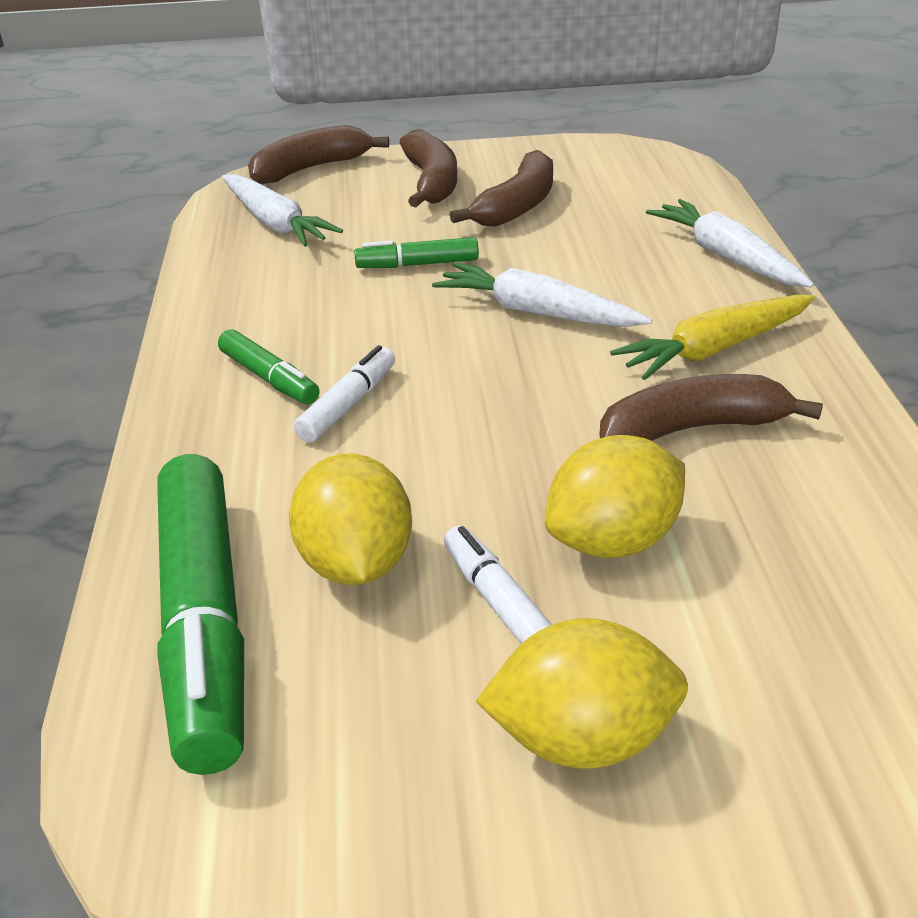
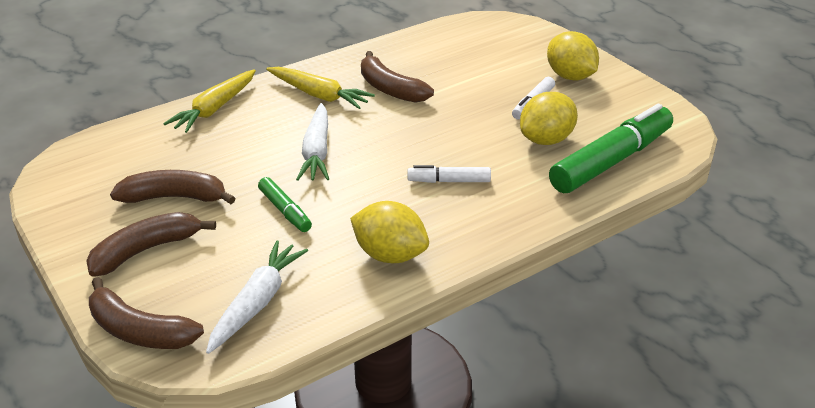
camera: 120 degrees left, 0 degrees up
green marker [218,329,320,405] -> none
yellow lemon [545,435,685,558] -> yellow lemon moved to [350,201,429,263]
white carrot [646,199,814,287] -> yellow carrot [163,69,256,133]

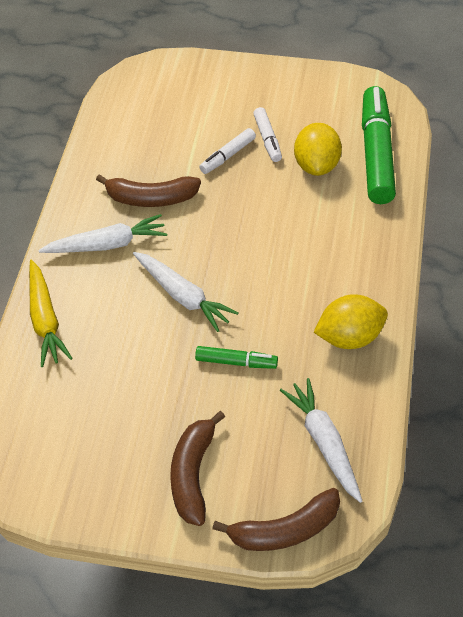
camera: 45 degrees left, 15 degrees up
brown banana [110,170,236,204] -> none
yellow carrot [266,67,375,109] -> white carrot [38,214,167,253]
white marker [408,165,491,183] -> white marker moved to [200,128,256,174]
yellow lemon [547,31,599,81] -> none

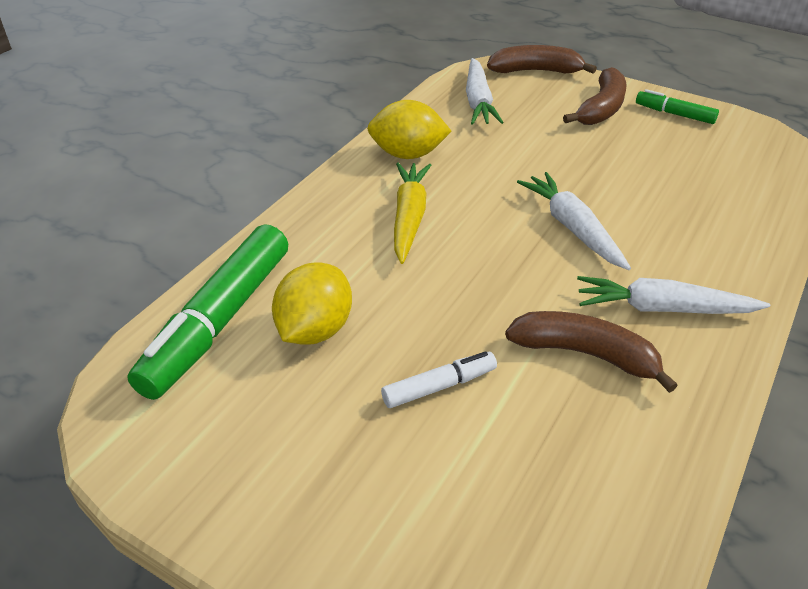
camera: 160 degrees left, 10 degrees down
yellow carrot [29,260,73,367] -> yellow carrot moved to [394,162,431,264]
green marker [195,346,278,369] -> green marker moved to [636,89,719,124]
white marker [253,107,282,162] -> none

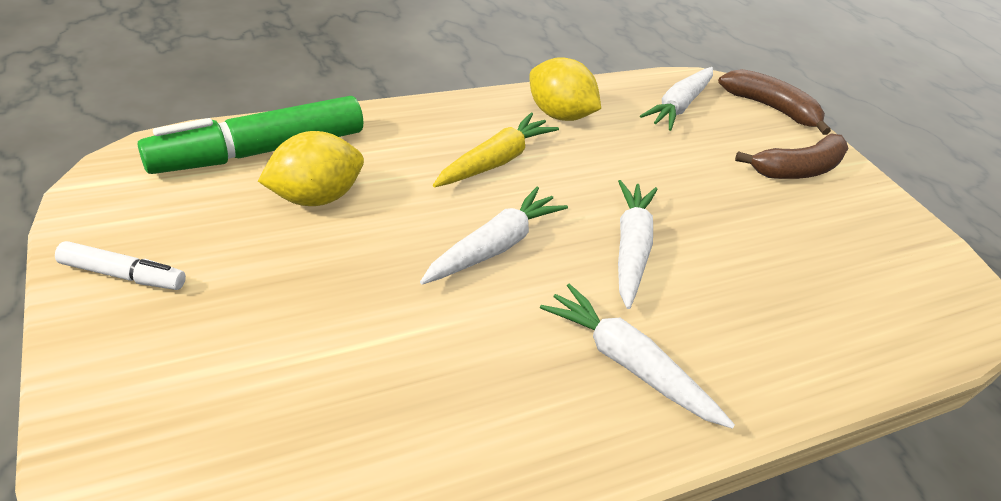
camera: 30 degrees right, 0 degrees up
white marker [381,351,497,408] -> white marker moved to [55,241,186,290]
brown banana [505,311,678,393] -> none
green marker [636,89,719,124] -> none
none -> white carrot [420,187,568,285]

